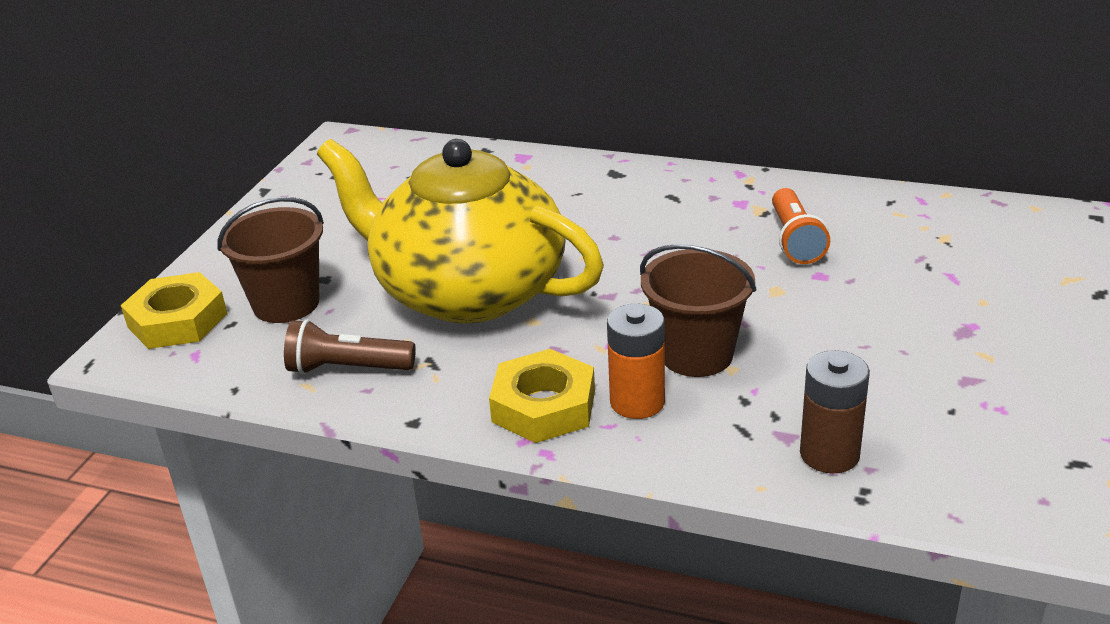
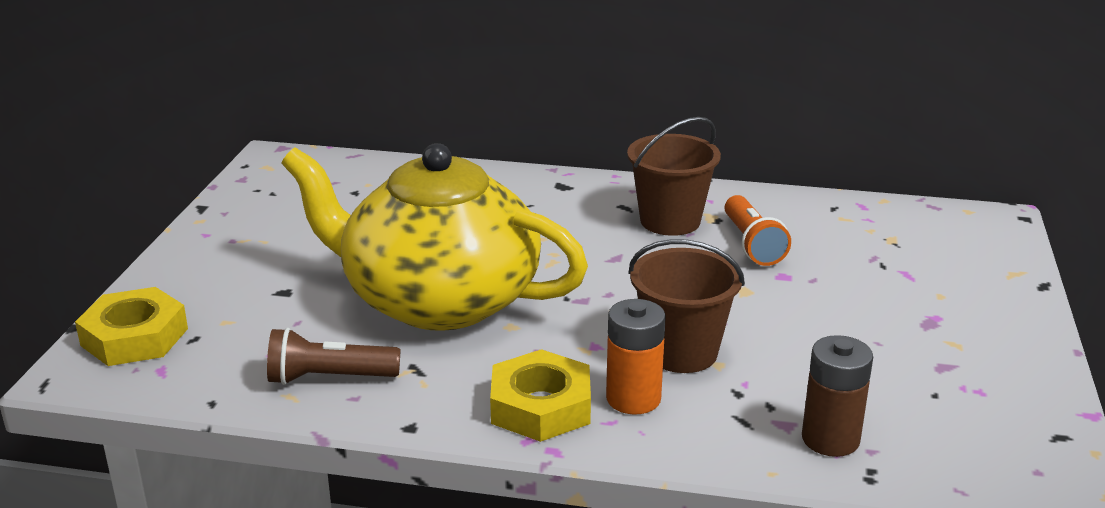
camera: 10 degrees left, 5 degrees down
brown bucket [217,197,324,323] -> brown bucket moved to [627,117,721,236]

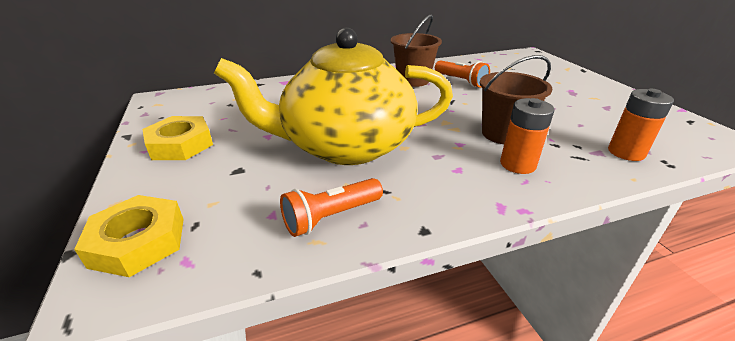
camera: 30 degrees left, 5 degrees up
brown flashlight [267,328,401,385] -> orange flashlight [280,178,383,237]
yellow nut [490,349,591,442] -> yellow nut moved to [142,116,213,160]
brown battery [802,335,873,457] -> orange battery [608,89,674,161]

